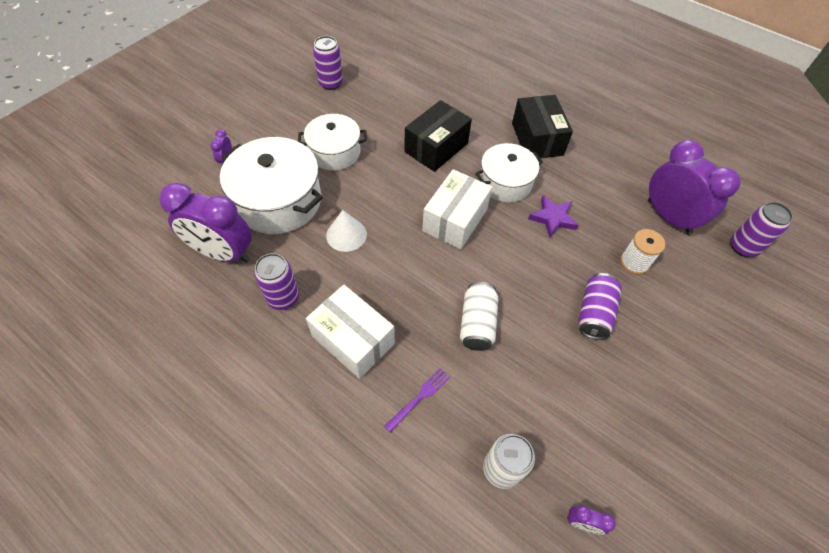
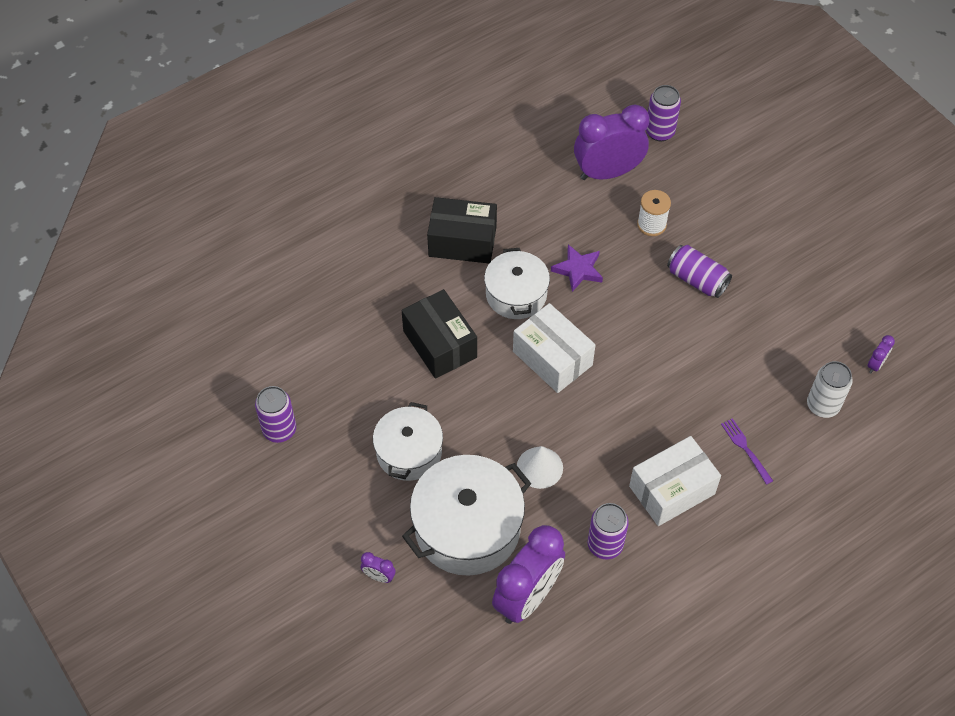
camera: 70 degrees left, 0 degrees up
white can [460,282,498,351] -> none

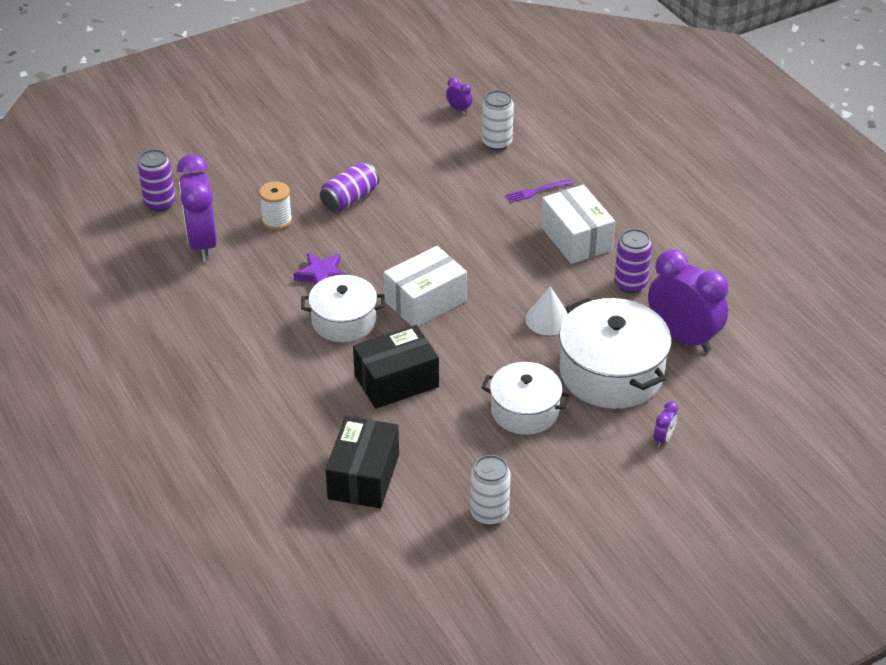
camera: 85 degrees left, 15 degrees down
purple can [255,386,296,443] -> white can [471,455,511,526]
black box [427,197,497,263] -> black box moved to [325,416,399,508]

